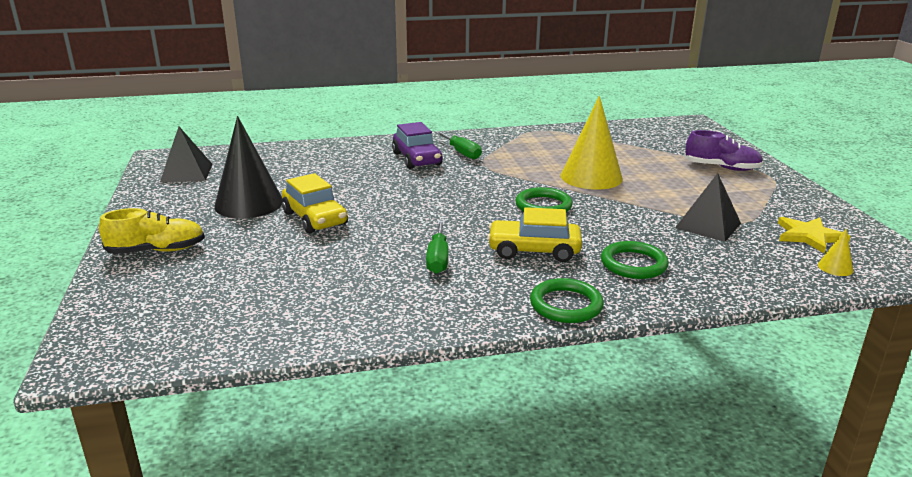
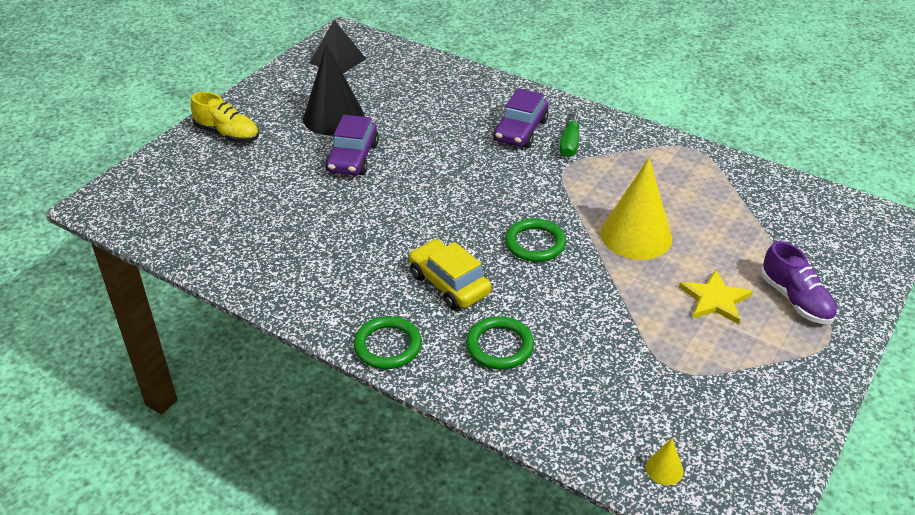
camera: 45 degrees right, 15 degrees up
yellow car [282,173,348,233] -> purple car [325,115,379,175]
green screwdriver [426,221,448,274] -> none
black pyramid [675,173,741,242] -> none
yellow star [778,217,851,254] -> yellow star moved to [679,270,753,324]

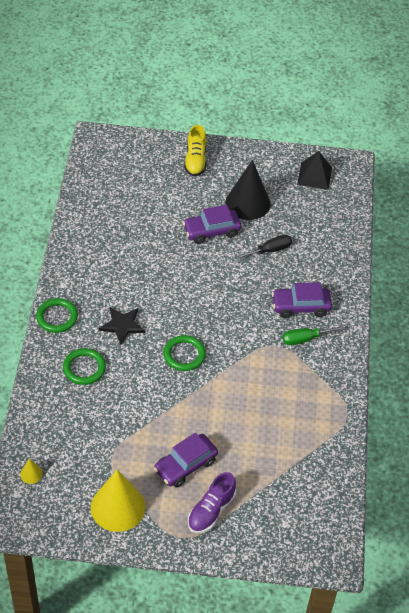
camera: 60 degrees right, 10 degrees up
yellow car [409,239,491,310] -> black star [99,307,145,345]
yellow cone [601,158,672,260] -> yellow cone moved to [91,470,145,532]
yellow star [679,270,753,324] -> purple car [154,433,218,488]
none -> black screwdriver [236,235,292,259]

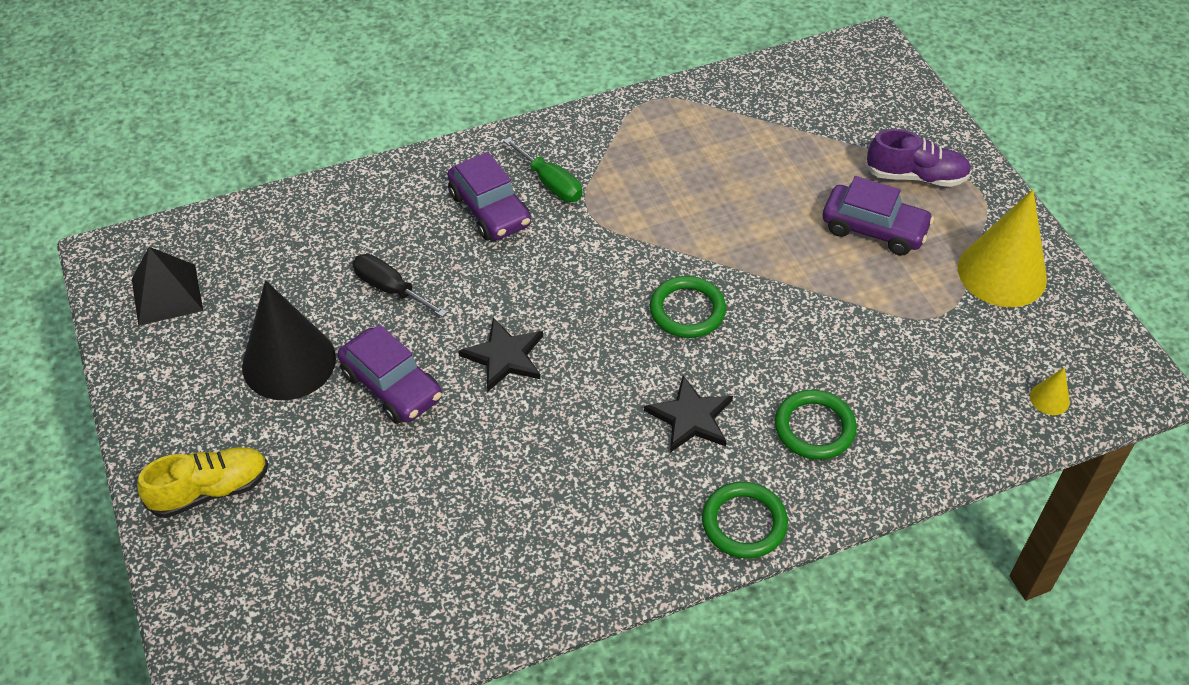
camera: 115 degrees left, 0 degrees up
none -> black star [458,318,543,392]

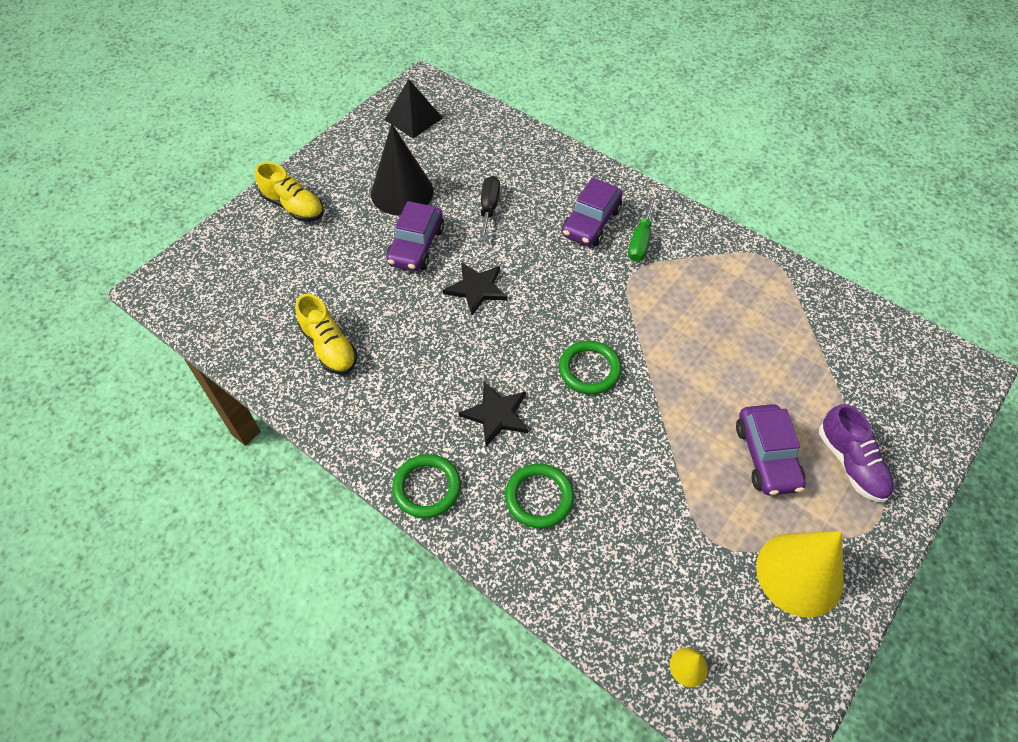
camera: 60 degrees right, 5 degrees up
none -> yellow shoe [295,294,357,375]

